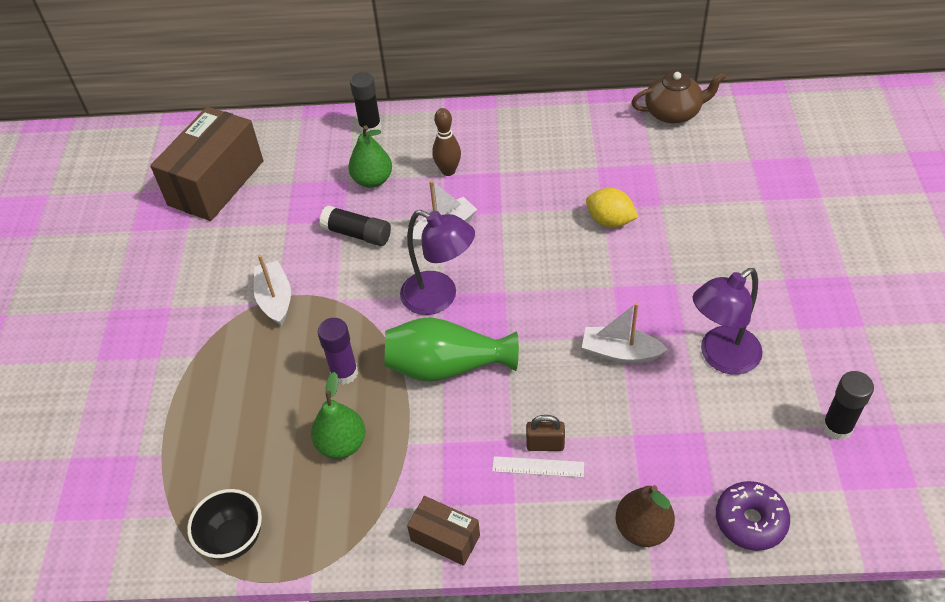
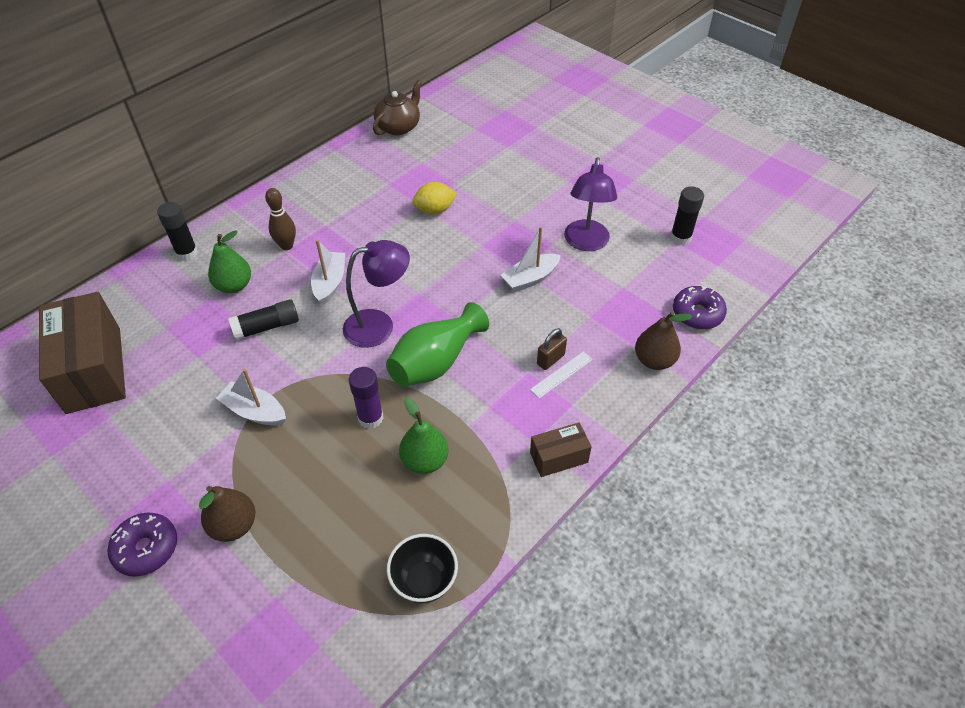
camera: 50 degrees left, 0 degrees up
none -> purple donut [108,512,177,577]
none -> brown pear [199,486,255,542]

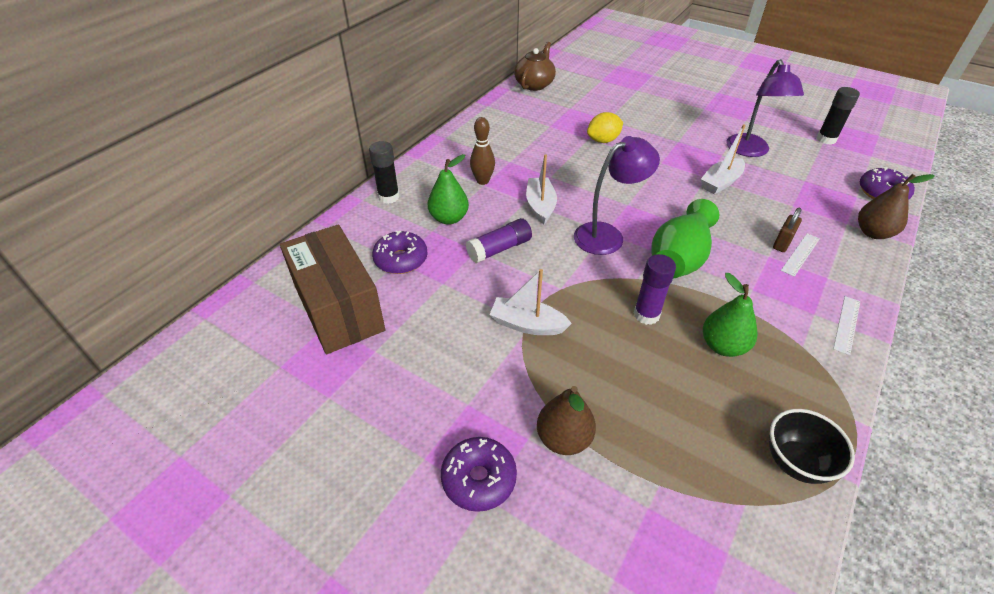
camera: 10 degrees left, 5 degrees down
black glue stick [228,299,299,340] -> purple glue stick [466,218,532,263]
brown box [530,422,592,477] -> white ruler [833,296,860,355]
none -> purple donut [372,231,428,274]

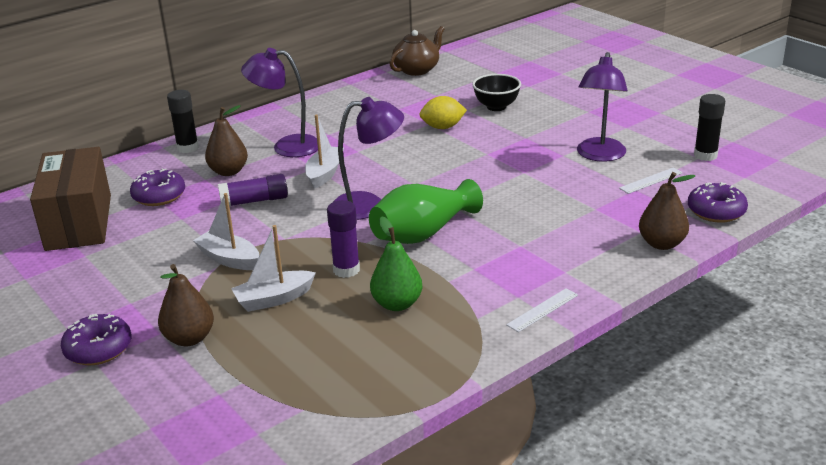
camera: 20 degrees right, 15 degrees down
green pear [428,154,469,225] -> brown pear [205,105,248,176]
brown bowling pin [470,117,495,185] -> purple lamp [241,48,318,157]
white boat [701,124,746,194] -> white boat moved to [231,225,316,312]
black bowl [769,409,855,484] -> black bowl moved to [472,74,521,111]
brown padlock [773,208,802,252] -> none
white ruler [781,233,820,277] -> white ruler moved to [619,167,683,194]

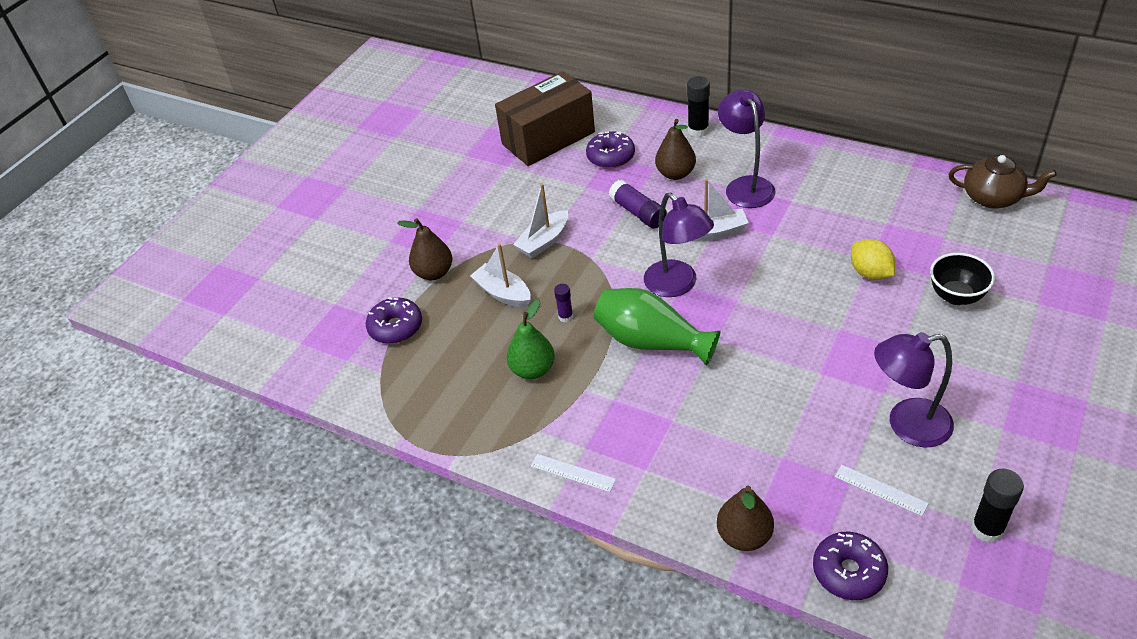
camera: 70 degrees right, 15 degrees up
purple donut [61,314,131,365] -> purple donut moved to [366,297,422,344]
white boat [193,193,259,270] -> white boat turned 150 degrees counterclockwise [513,183,568,259]
purple glue stick [327,200,360,278] -> purple glue stick [554,284,573,322], size x0.60

